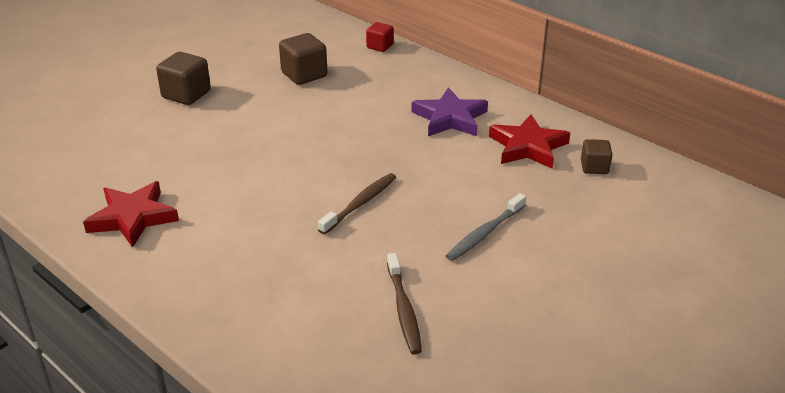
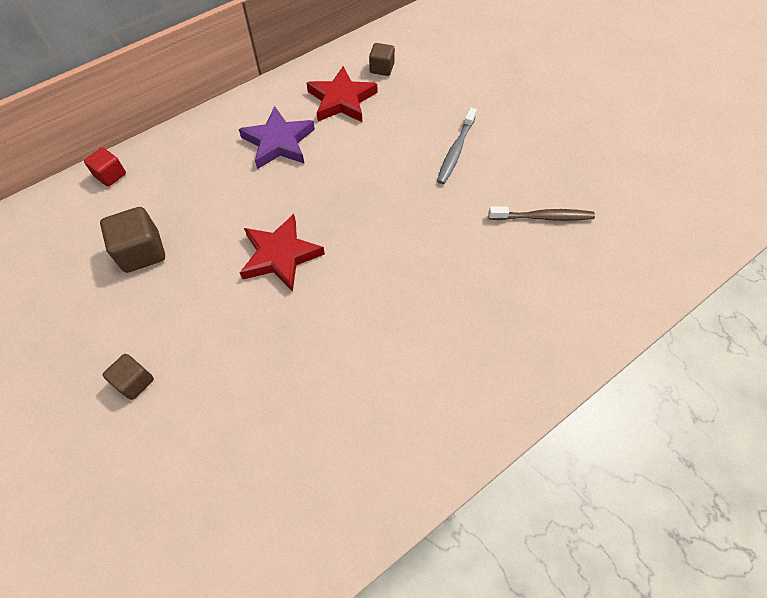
camera: 80 degrees left, 25 degrees up
red star [83,181,179,248] -> red star moved to [240,214,325,292]
brown cube [156,52,211,105] -> brown cube [103,354,154,400], size x0.62
brown toothbrush [318,173,396,235] -> none
grey toothbrush [446,193,526,261] -> grey toothbrush turned 60 degrees clockwise [437,108,477,184]

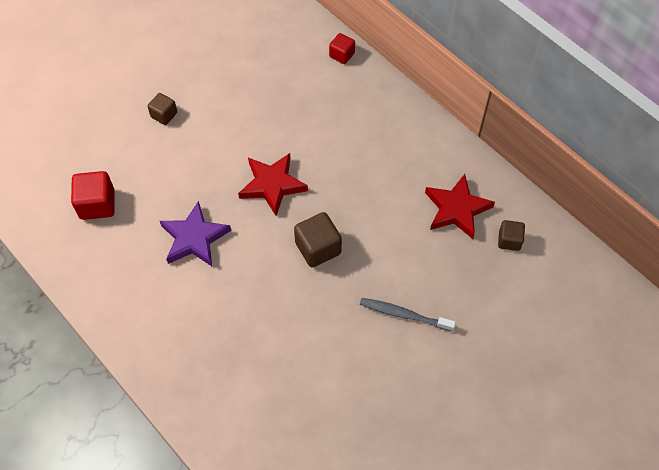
camera: 85 degrees right, 0 degrees up
brown cube [100,207,165,273] -> brown cube moved to [294,212,342,268]
purple star [239,106,315,169] -> purple star moved to [160,201,231,266]
brown toothbrush [488,207,595,221] -> none
none -> red cube [71,171,115,220]

